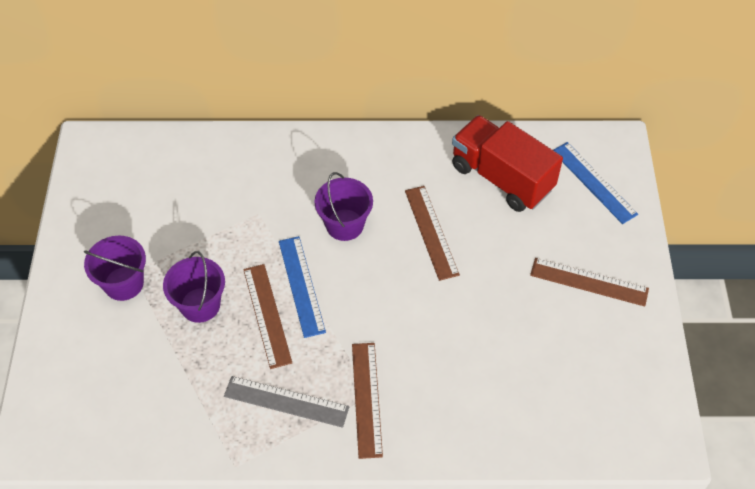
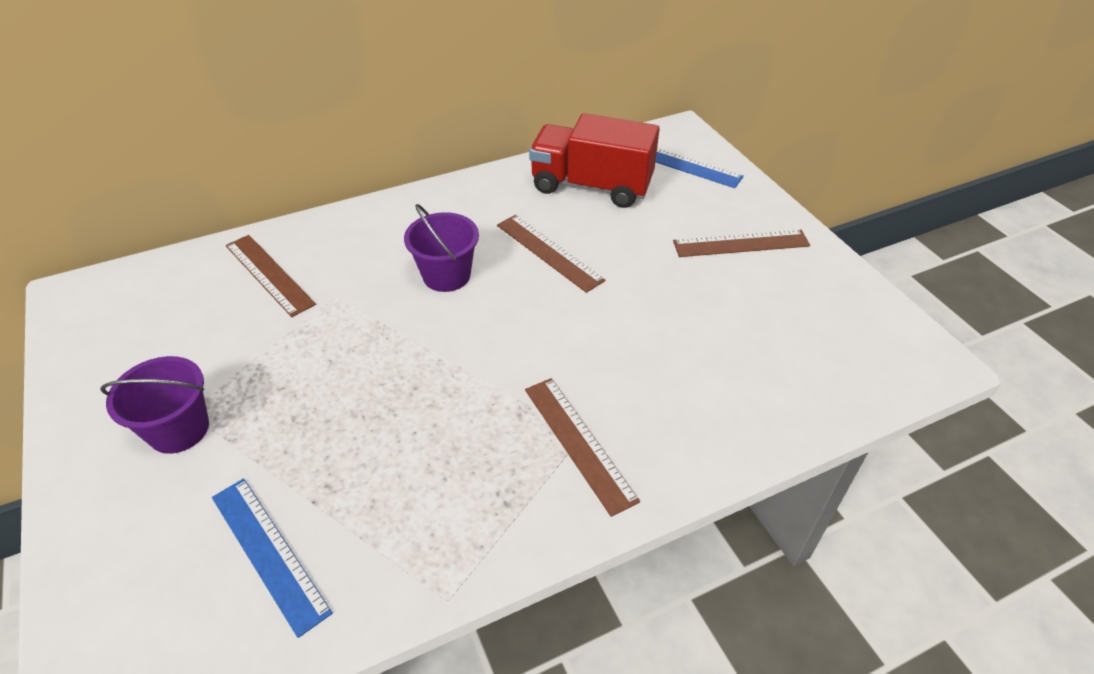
camera: 25 degrees left, 10 degrees down
purple bucket [163,251,225,323] -> none
grey ruler [224,376,349,428] -> none
brown ruler [243,264,292,369] -> brown ruler moved to [226,235,316,317]
blue ruler [279,236,326,338] -> blue ruler moved to [212,478,333,638]

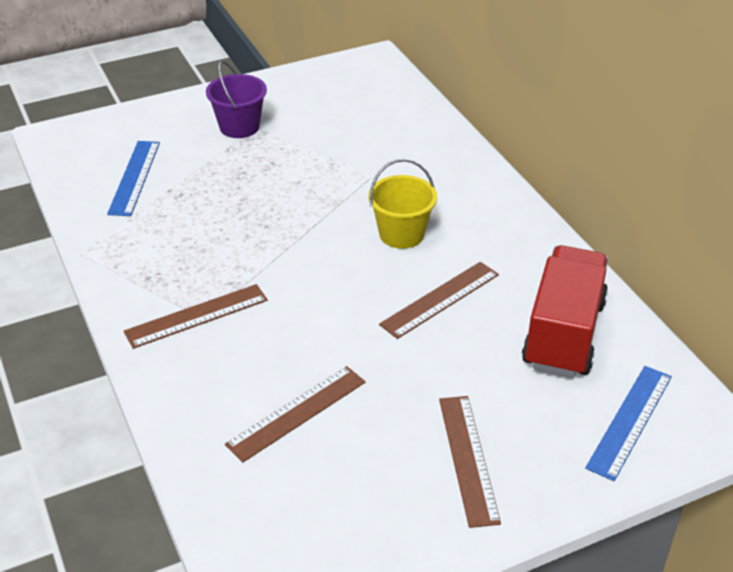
camera: 90 degrees right, 5 degrees down
blue ruler [212,478,333,638] -> blue ruler turned 45 degrees counterclockwise [107,141,160,216]
brown ruler [226,235,316,317] -> brown ruler moved to [225,366,366,462]
purple bucket [404,204,479,292] -> yellow bucket [368,159,437,249]

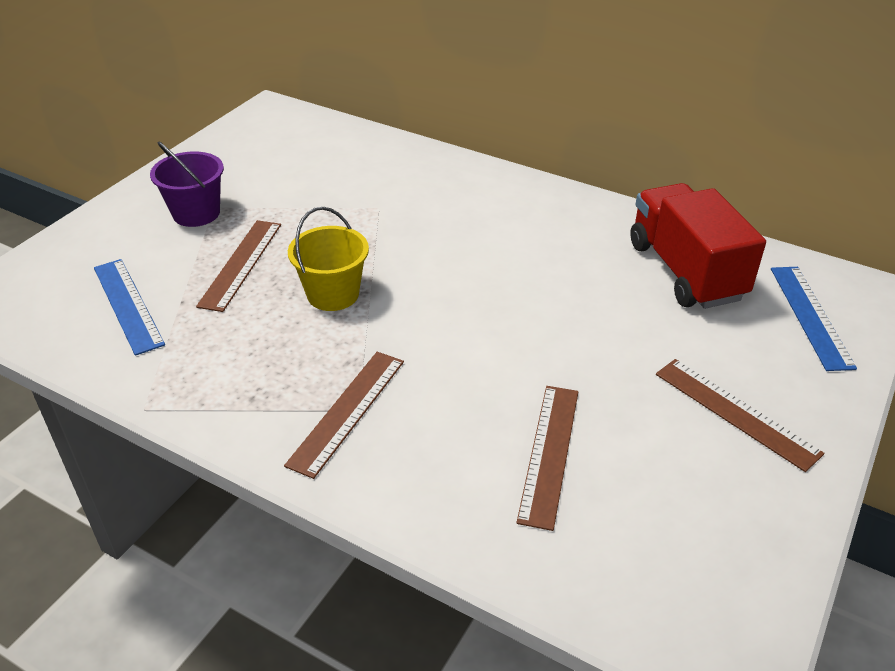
camera: 35 degrees left, 0 degrees up
yellow bucket [368,159,437,249] -> yellow bucket moved to [288,207,369,311]
brown ruler [379,262,499,339] -> brown ruler moved to [196,220,281,312]

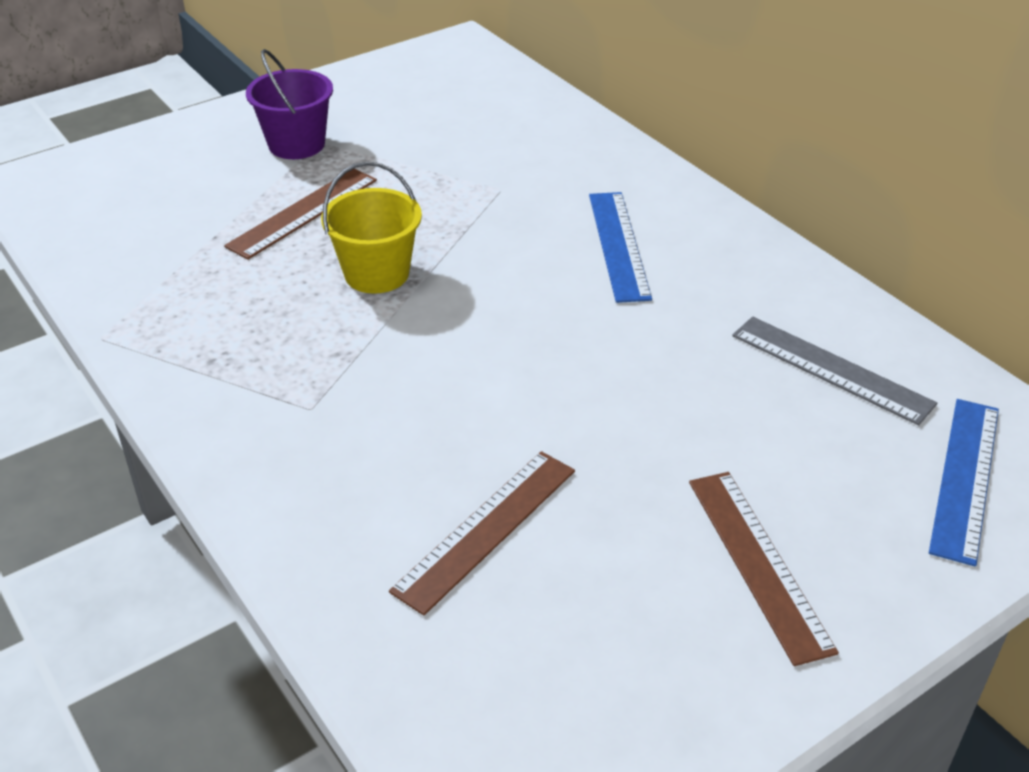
camera: 25 degrees right, 0 degrees up
blue ruler [94,259,165,356] -> blue ruler moved to [589,192,652,303]
brown ruler [284,352,404,479] -> none
red truck [630,183,766,309] -> grey ruler [732,317,937,425]

